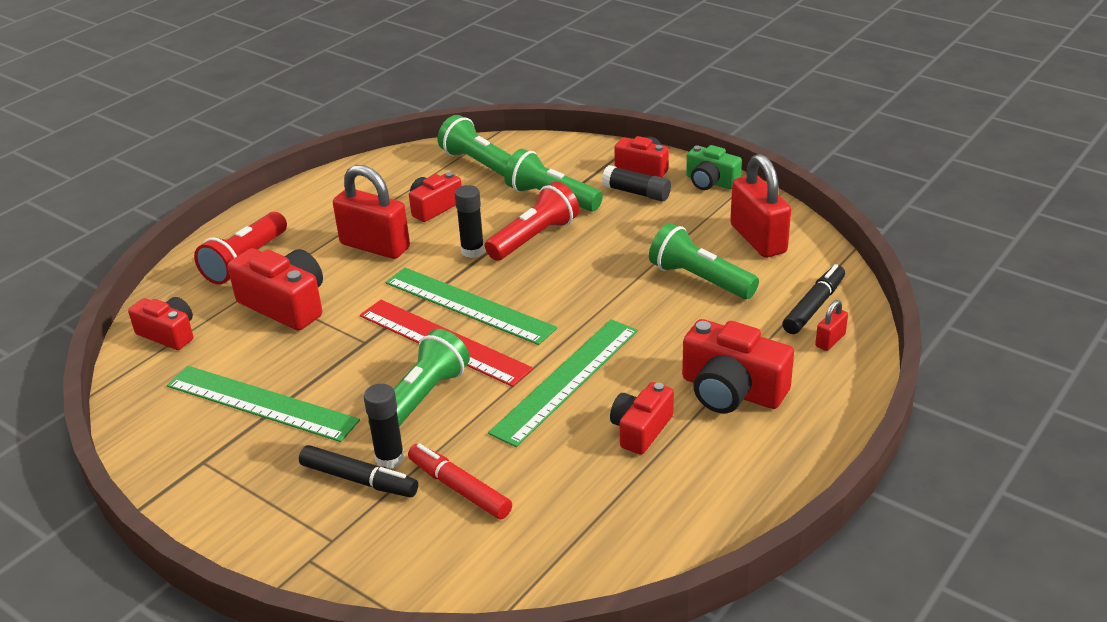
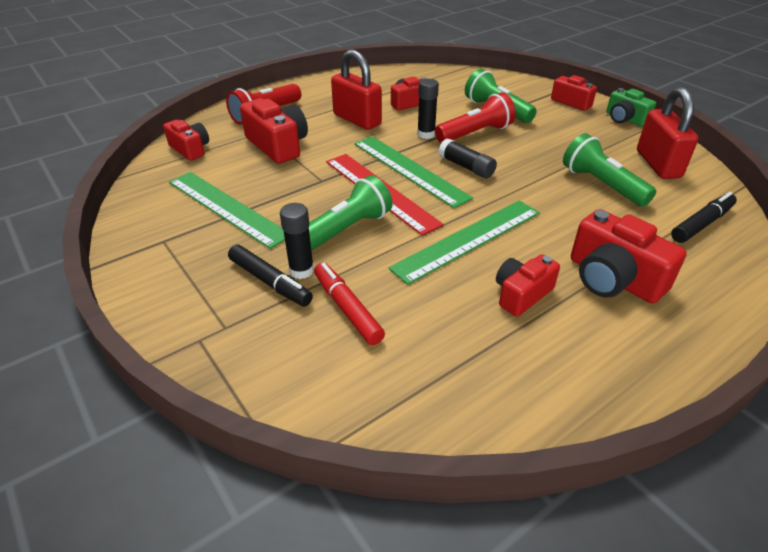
camera: 15 degrees right, 5 degrees up
green flashlight [437,115,512,177] -> none
black glue stick [602,165,671,202] -> black glue stick moved to [438,138,497,178]
red padlock [815,300,848,351] -> none

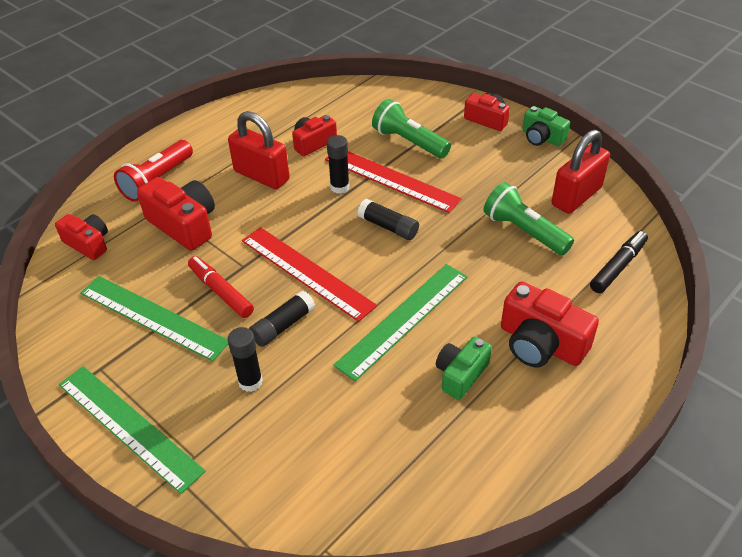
camera: 10 degrees left, 5 degrees up
black marker [228,245,313,307] -> none
green flashlight [309,175,392,251] -> black glue stick [249,291,315,347]
red marker [314,263,385,345] -> red marker moved to [188,256,254,318]
green ruler [354,136,473,208] -> green ruler moved to [59,366,206,494]
red flashlight [435,92,516,143] -> red ruler [325,151,462,213]
red camera [496,254,560,317] -> green camera [436,336,492,400]
red padlock [637,87,699,179] -> red padlock turned 60 degrees clockwise [552,130,610,214]

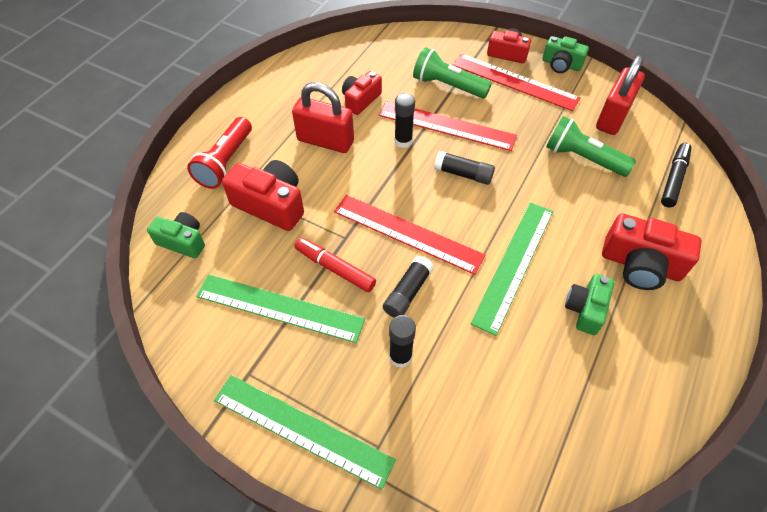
camera: 15 degrees left, 10 degrees up
red camera [55,214,108,260] -> green camera [147,212,205,258]
none -> red ruler [453,54,580,111]

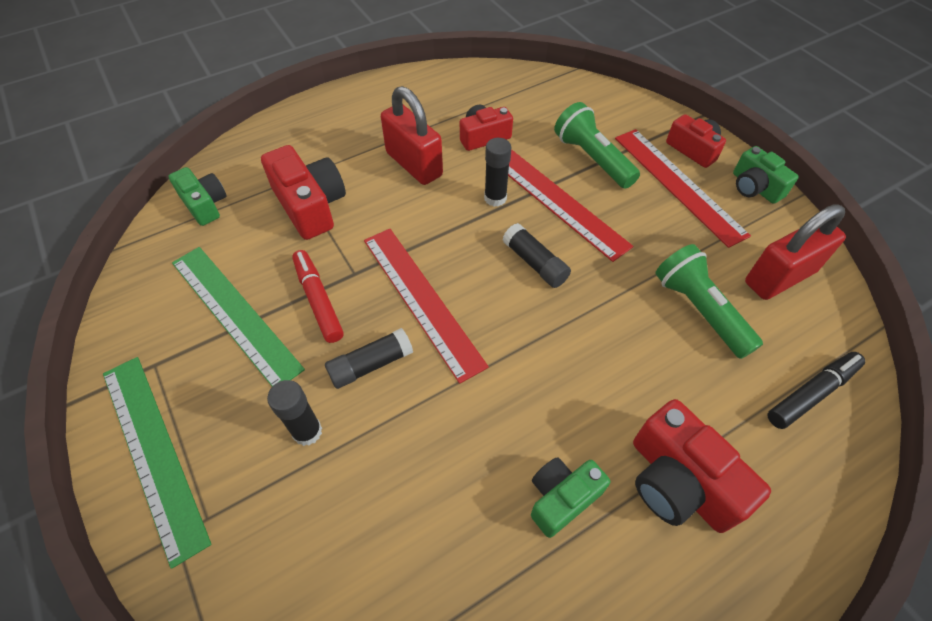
camera: 30 degrees right, 0 degrees up
red flashlight [187,117,252,189] -> none
green ruler [471,202,553,336] -> none

